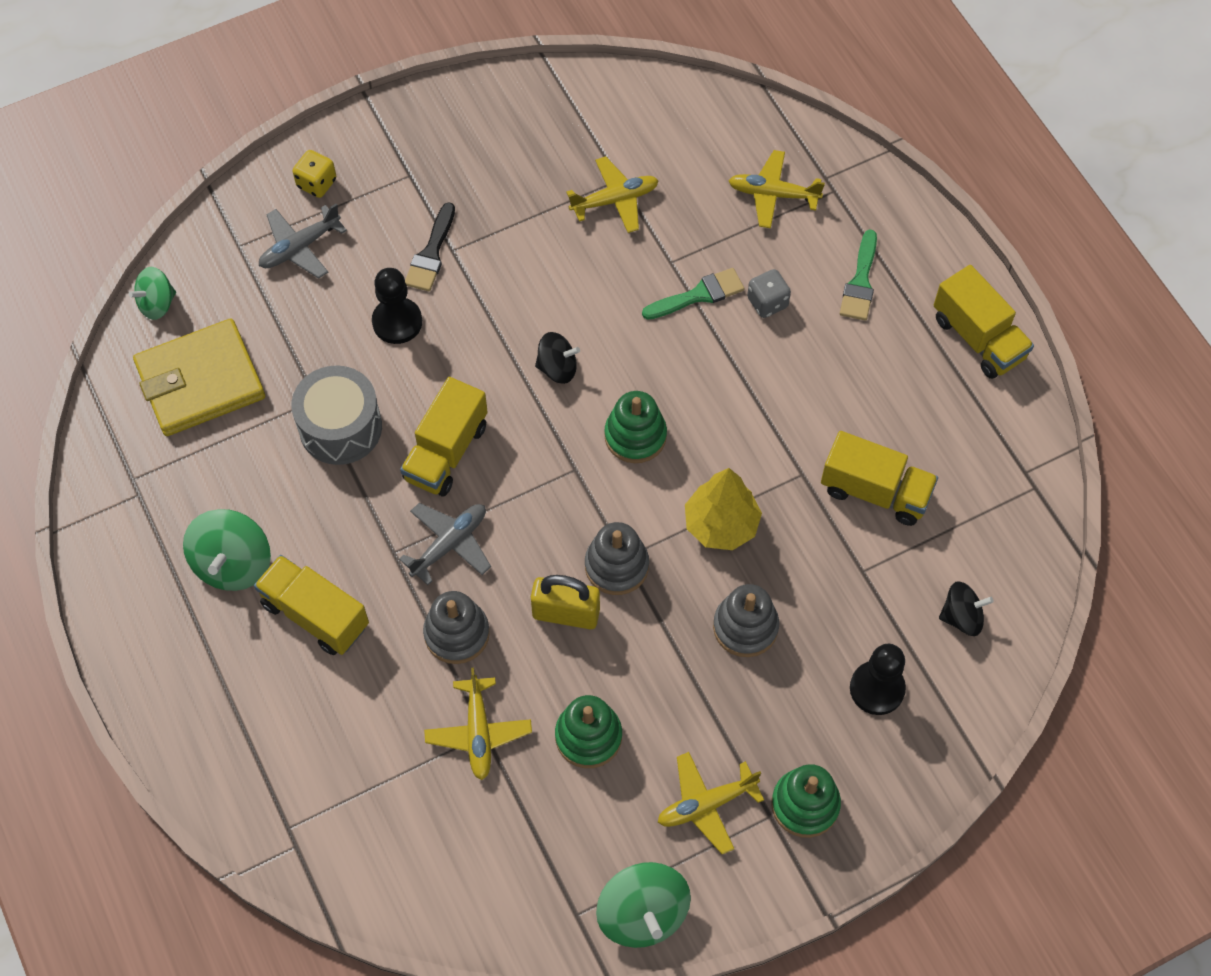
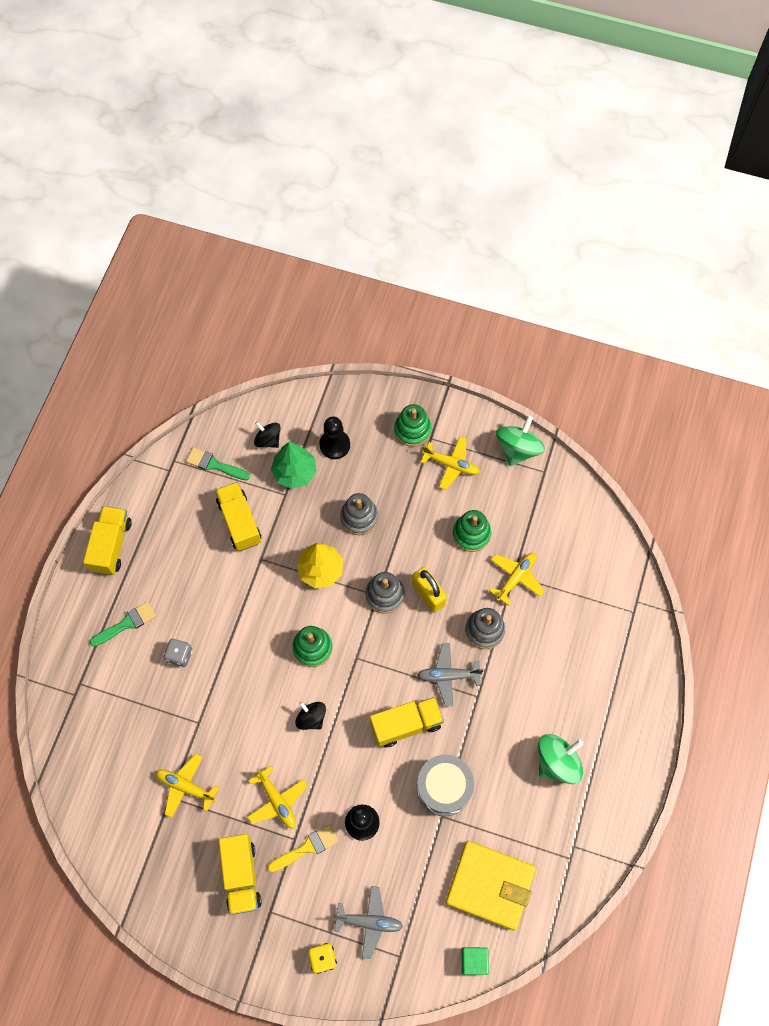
camera: 135 degrees left, 5 degrees up
green spinning top [129,267,176,320] -> green cube [462,947,489,975]
yellow truck [254,555,369,655] -> yellow truck moved to [219,834,262,915]
black brush [405,202,455,291] -> yellow brush [268,824,338,872]
green brush [642,268,745,320] -> green brush moved to [186,447,250,481]
yellow plane [728,150,825,228] -> yellow plane moved to [247,766,308,829]
none -> green tree [271,442,316,489]

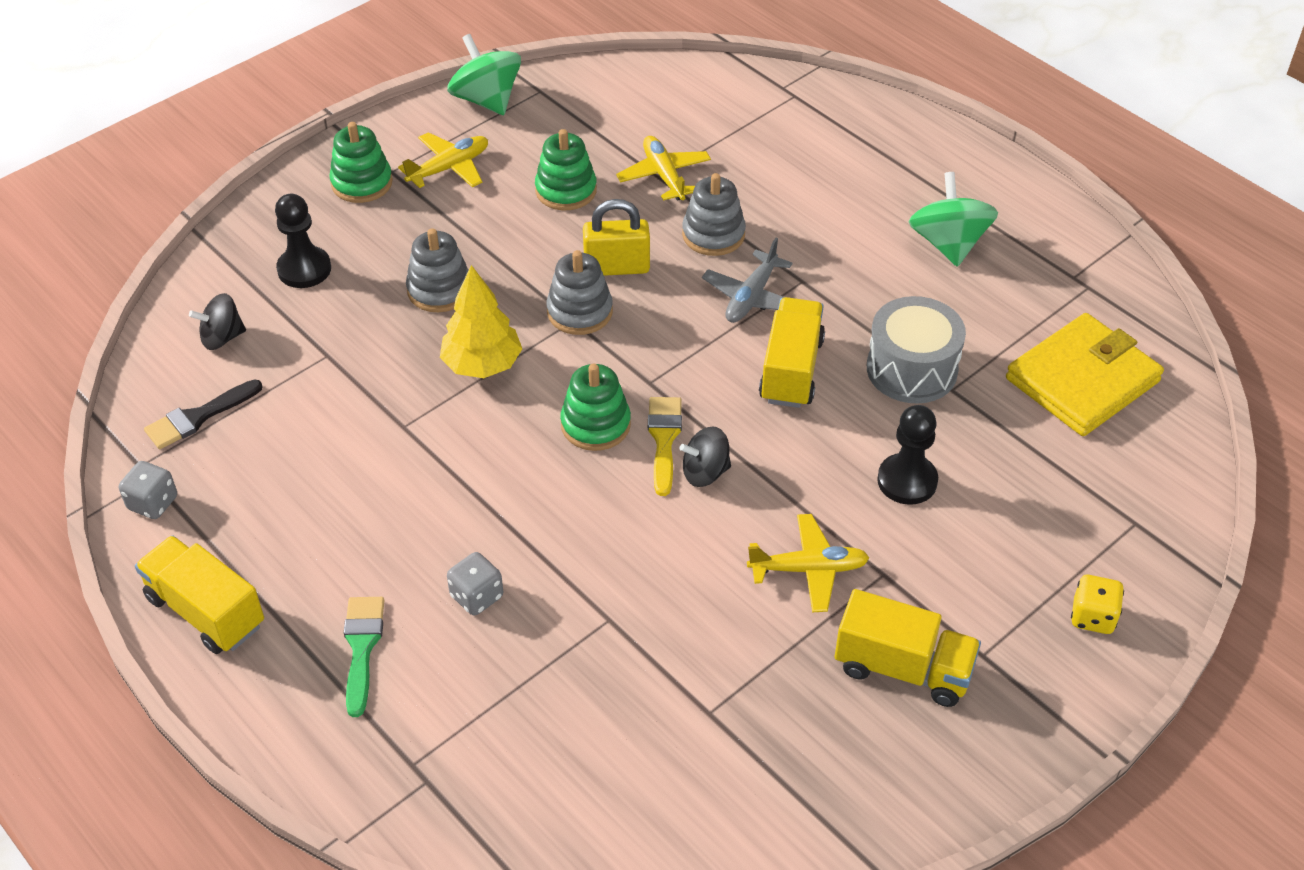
camera: 60 degrees left, 20 degrees down
yellow plane [156,753,219,818] -> none
green brush [186,447,250,481] -> black brush [144,379,263,449]
yellow truck [215,482,262,551] -> none
yellow brush [268,824,338,872] -> yellow brush moved to [648,397,682,496]
green tree [271,442,316,489] -> none
grey plane [333,886,403,959] -> none
green cube [462,947,489,975] -> none
none -> grey dice [119,461,177,519]

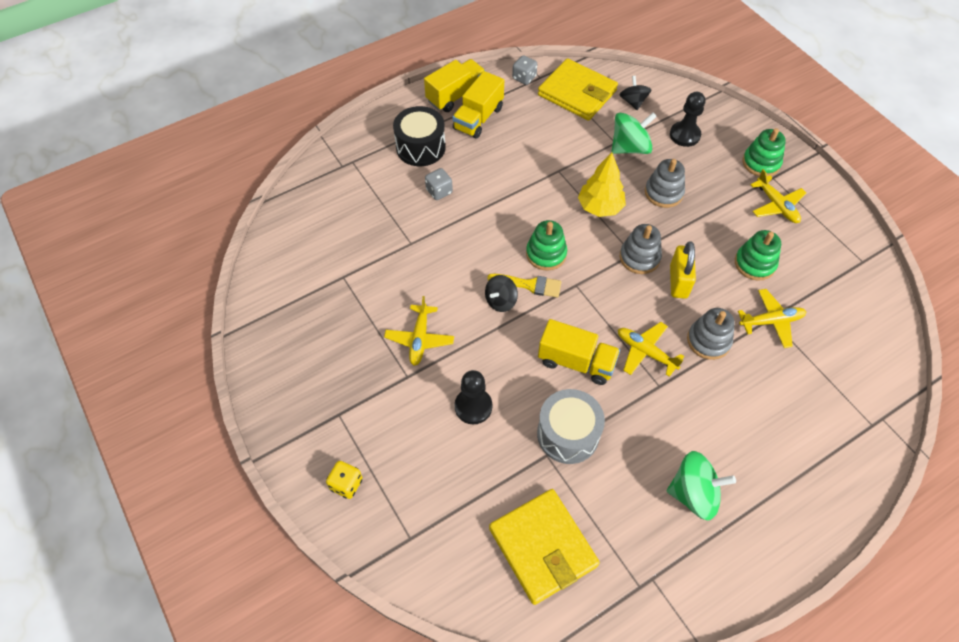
camera: 100 degrees right, 10 degrees up
black brush [144,379,263,449] -> yellow wallet [538,59,618,120]
green brush [344,597,384,717] -> black drum [393,106,446,166]
green spinning top [447,34,521,115] -> green spinning top moved to [612,113,657,154]
black spinning top [679,426,731,487] -> black spinning top turned 135 degrees counterclockwise [485,275,518,312]
grey plane [702,238,793,323] -> yellow plane [618,322,684,377]
yellow truck [835,589,981,707] -> yellow truck moved to [452,71,504,139]

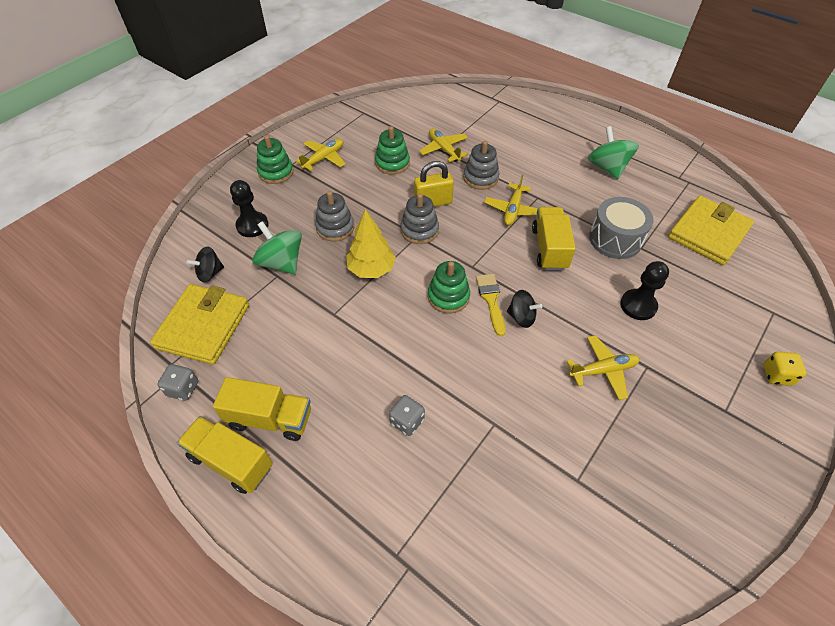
camera: 110 degrees left, 5 degrees down
black drum [393,106,446,166] -> none

